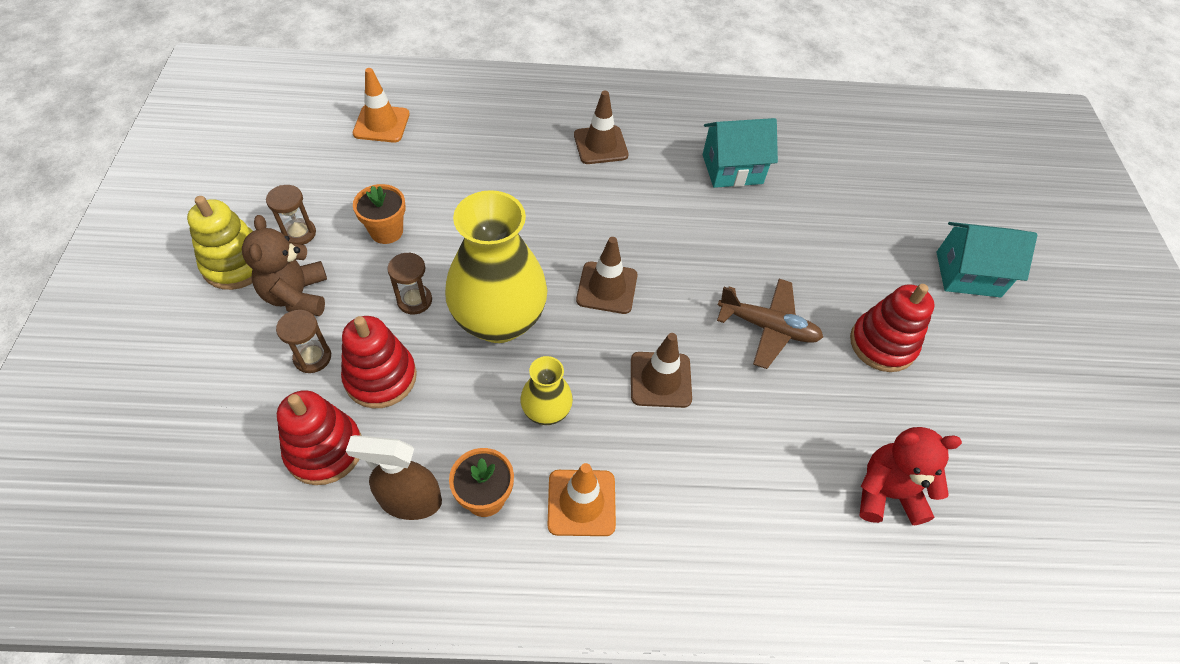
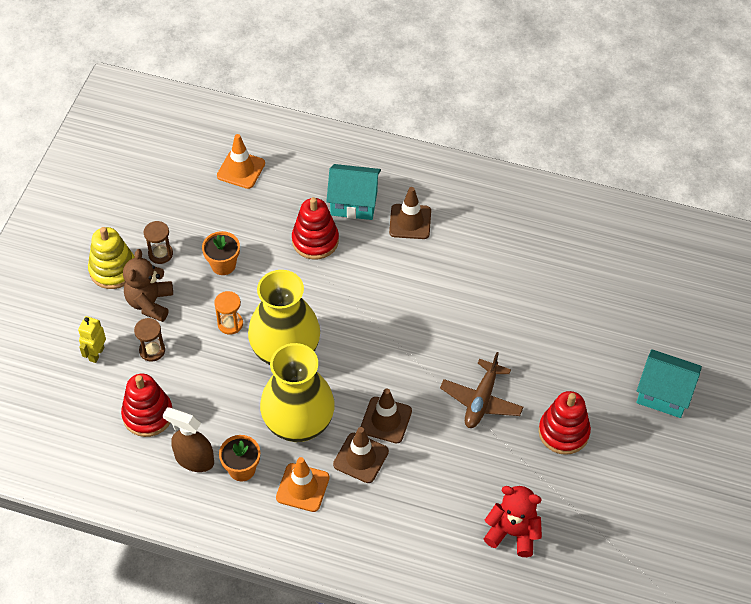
camera: 20 degrees right, 0 degrees up
red stacking toy [341,316,417,408] -> red stacking toy moved to [292,197,339,260]
brown hourglass [387,252,432,314] -> orange hourglass [214,291,243,335]
yellow vase [520,356,573,425] -> yellow vase [260,343,335,442], size x2.04
brown traffic cone [576,237,638,314] -> brown traffic cone moved to [333,427,389,483]
turquoise house [703,118,778,188] -> turquoise house moved to [326,164,381,220]
brown plane [717,279,823,369] -> brown plane turned 75 degrees clockwise [440,352,524,428]
none -> yellow robot [78,316,106,363]

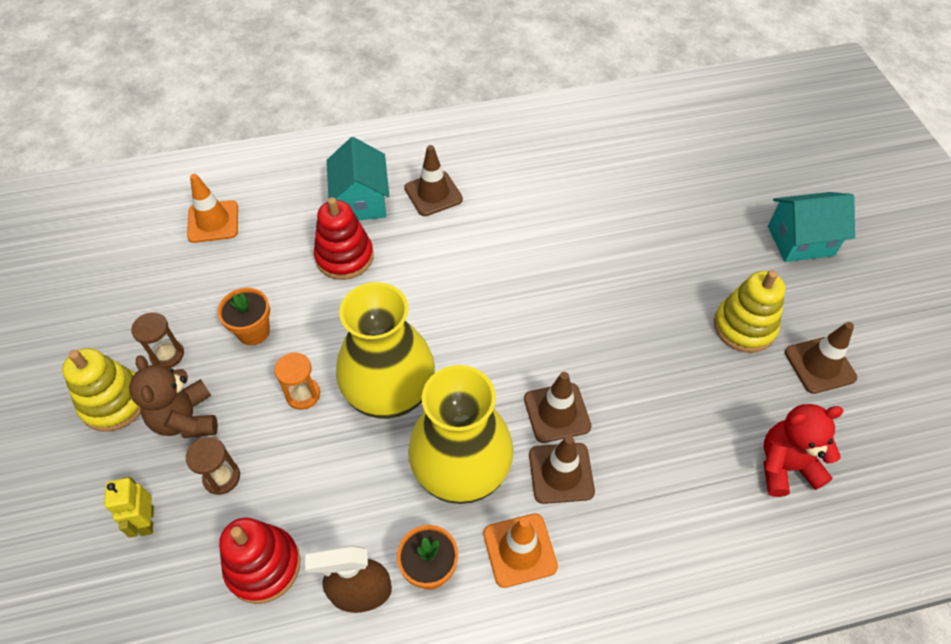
camera: 30 degrees left, 0 degrees up
turquoise house [326,164,381,220] -> turquoise house turned 75 degrees counterclockwise [327,137,389,220]
brown plane [440,352,524,428] -> none
red stacking toy [538,391,591,455] -> yellow stacking toy [714,270,785,353]
none -> brown traffic cone [785,322,857,394]

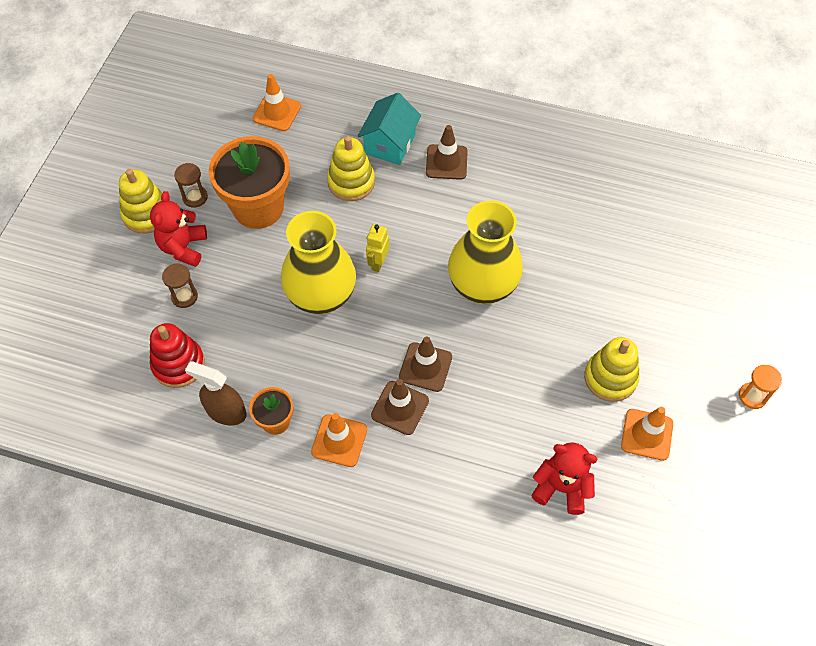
camera: 30 degrees right, 5 degrees up
yellow robot [104,477,154,538] -> yellow robot moved to [366,224,389,272]
brown teddy bear [129,355,218,438] -> red teddy bear [150,191,207,267]
orange flower pot [218,288,270,345] -> orange flower pot [209,136,290,229], size x2.01
orange hourglass [274,352,320,410] -> orange hourglass moved to [739,365,782,409]
red stacking toy [314,197,374,280] -> yellow stacking toy [327,136,375,201]
yellow vase [408,365,513,504] -> yellow vase moved to [448,200,523,304]
turquoise house [768,192,855,262] -> none
brown traffic cone [785,322,857,394] -> orange traffic cone [621,407,673,461]

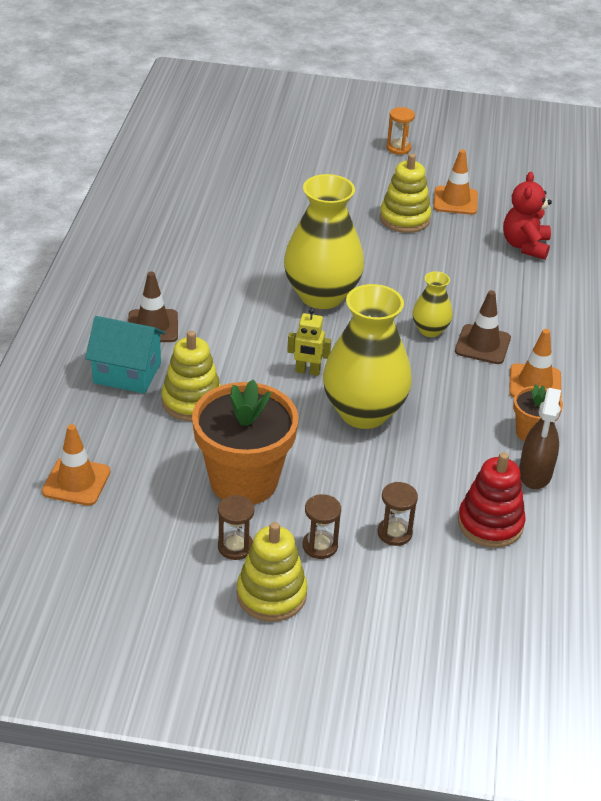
camera: 100 degrees left, 20 degrees down
red teddy bear [150,191,207,267] -> brown hourglass [303,494,341,559]
brown traffic cone [399,336,452,392] -> yellow vase [413,271,453,337]

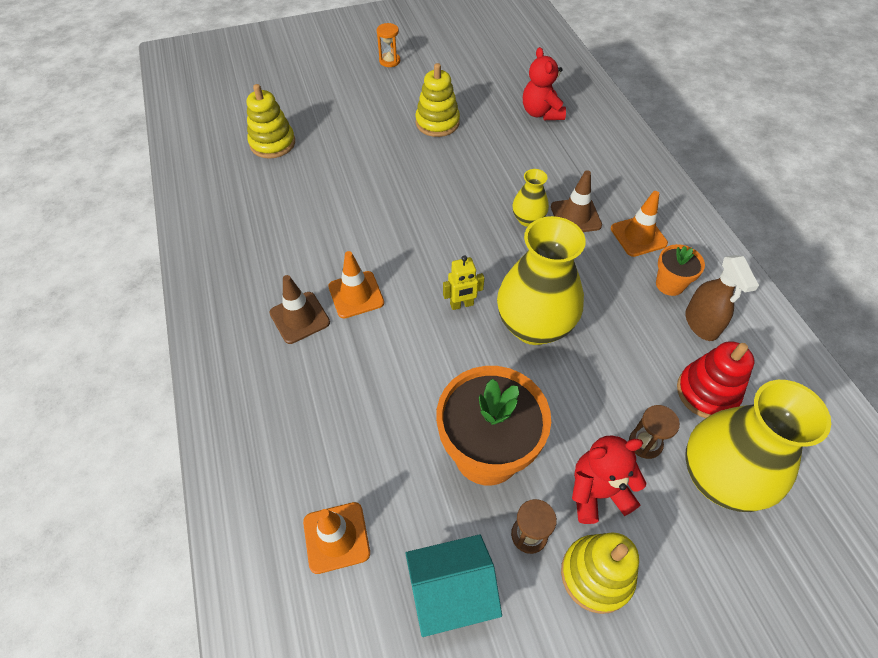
camera: 25 degrees left, 15 degrees up
turquoise house [85,316,166,394] -> turquoise house moved to [405,534,502,637]
yellow stacking toy [161,331,221,421] -> yellow stacking toy moved to [247,84,295,159]
yellow vase [284,174,364,309] -> yellow vase moved to [685,380,831,512]
brown hourglass [303,494,341,559] -> red teddy bear [572,435,646,524]
orange traffic cone [433,150,478,215] -> orange traffic cone moved to [328,251,384,318]

